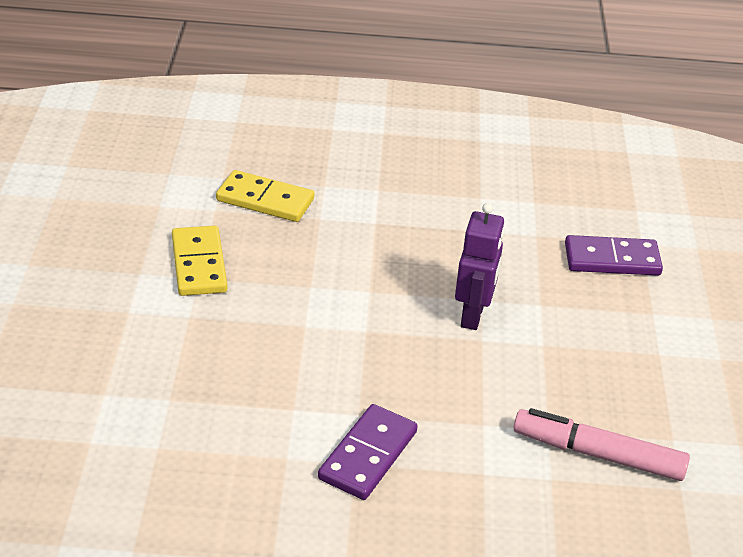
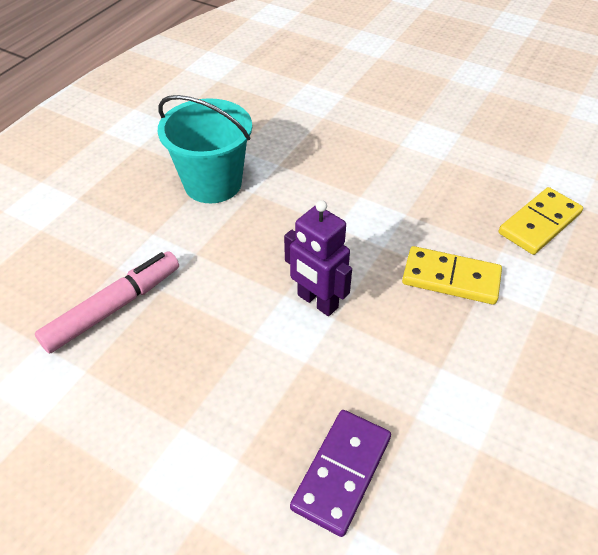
camera: 120 degrees right, 10 degrees up
yellow domino [172,225,228,296] -> yellow domino moved to [402,246,502,305]
purple domino [318,404,418,500] -> turquoise bucket [158,95,252,203]

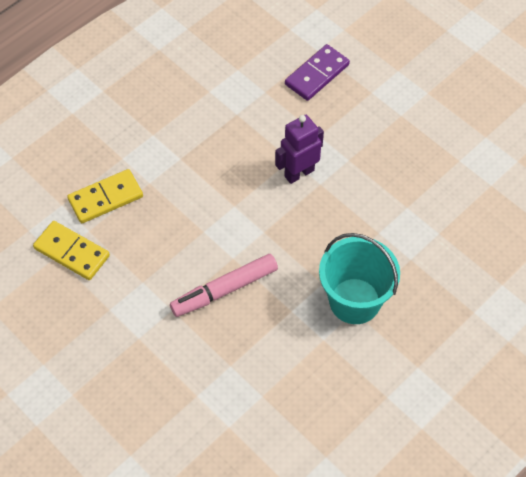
camera: 165 degrees left, 10 degrees up
pink marker [35,251,179,354] -> pink marker moved to [170,254,278,317]
purple robot [284,200,352,316] -> purple robot turned 90 degrees counterclockwise [275,115,324,184]
yellow domino [402,246,502,305] -> yellow domino moved to [33,221,110,280]

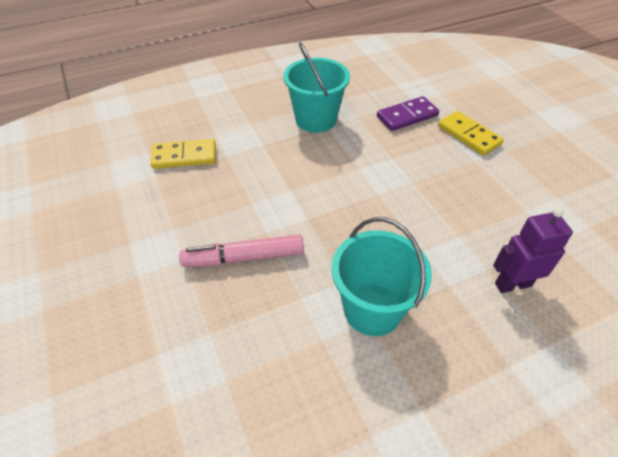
camera: 20 degrees right, 10 degrees down
yellow domino [33,221,110,280] -> yellow domino moved to [438,111,504,156]
purple robot [275,115,324,184] -> purple robot moved to [493,208,573,293]
none -> turquoise bucket [283,42,350,133]

